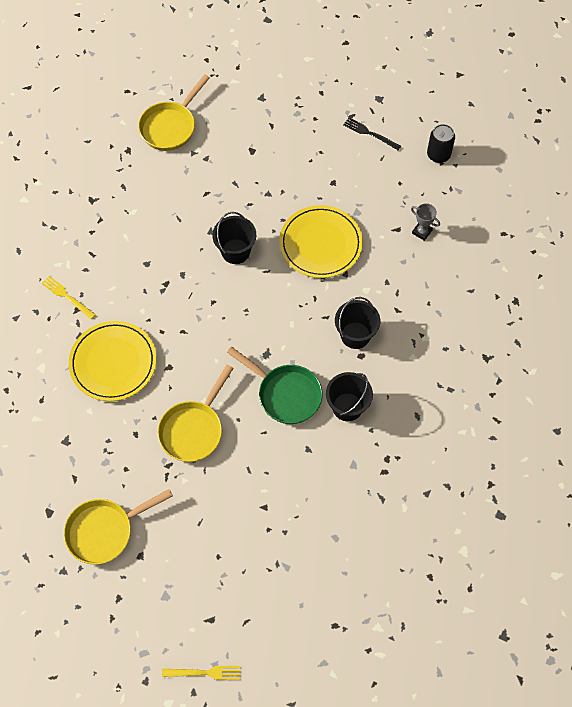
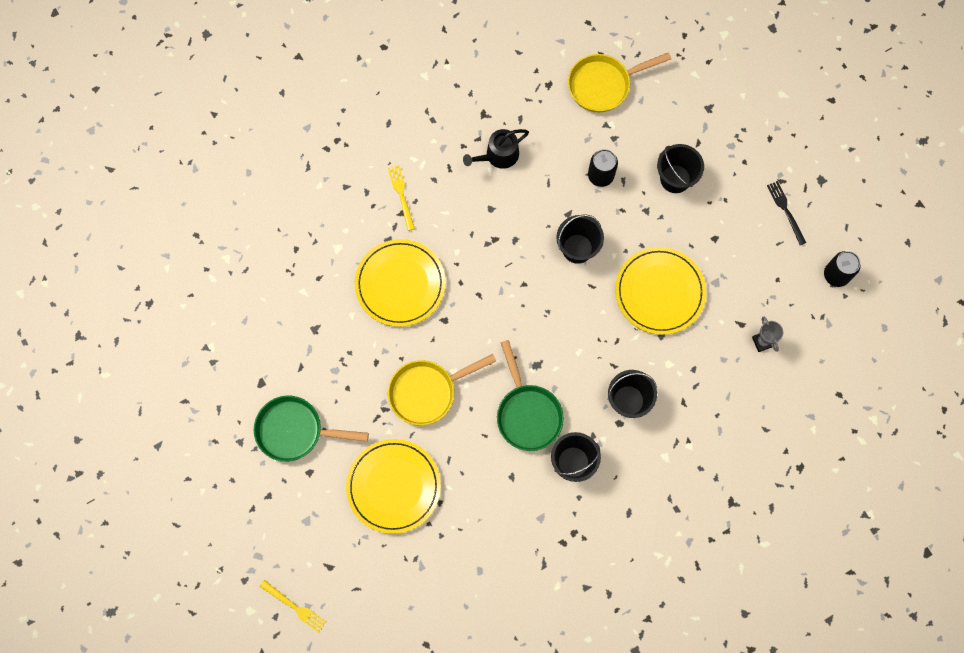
camera: 35 degrees right, 10 degrees up
yellow pan [64,489,173,565] -> green pan [254,395,369,462]
none -> yellow plate [346,439,441,534]
none -> black watering can [463,129,529,169]
none -> black can [588,149,618,187]
none -> black bucket [657,144,704,193]

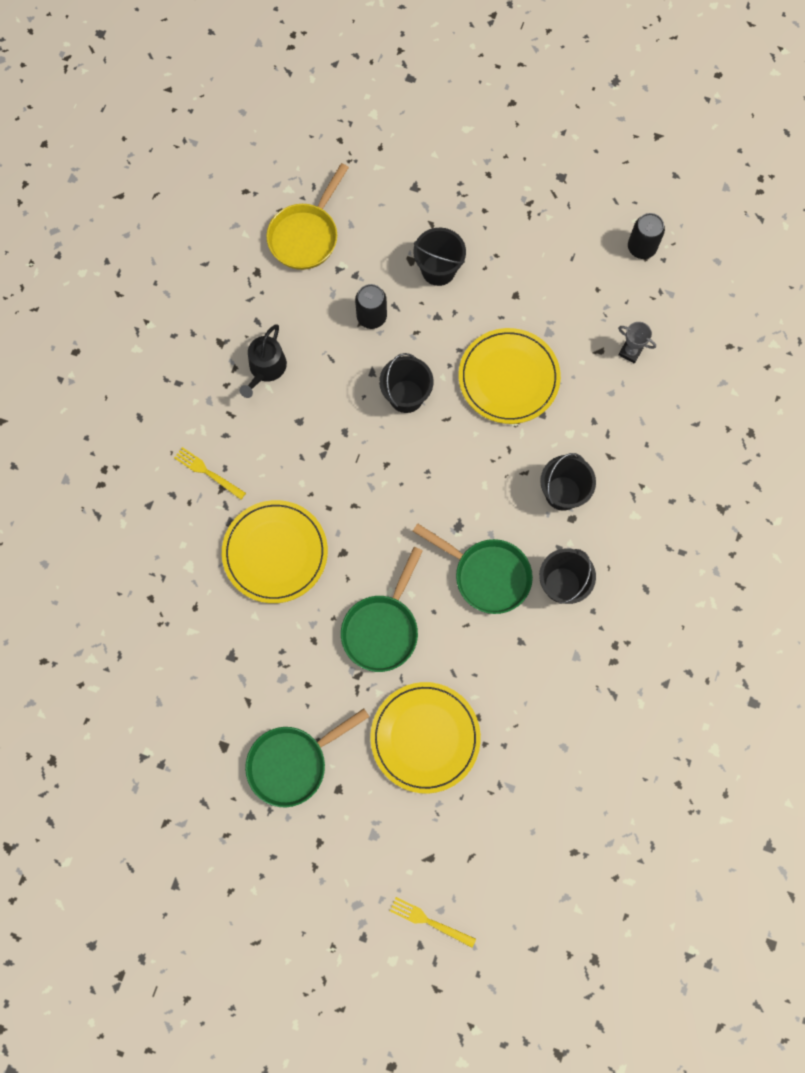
camera: 40 degrees left, 0 degrees up
yellow fork [259,580,326,633] -> yellow fork turned 150 degrees counterclockwise [390,897,476,948]
yellow pan [388,354,496,425] -> green pan [341,547,423,672]
black fork [767,181,806,245] -> none

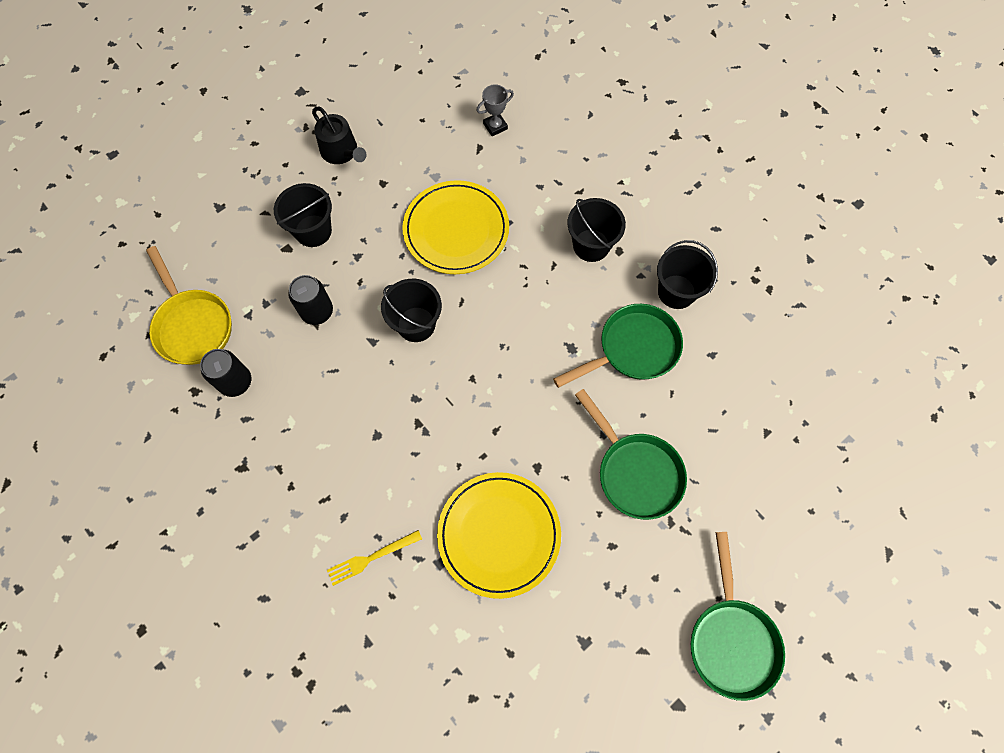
camera: 60 degrees left, 5 degrees down
black watering can [240,325,287,398] -> black watering can moved to [312,107,367,164]
yellow plate [370,682,481,794] -> none
yellow fork [390,897,476,948] -> none
black can [628,213,665,259] -> black can moved to [200,349,251,397]

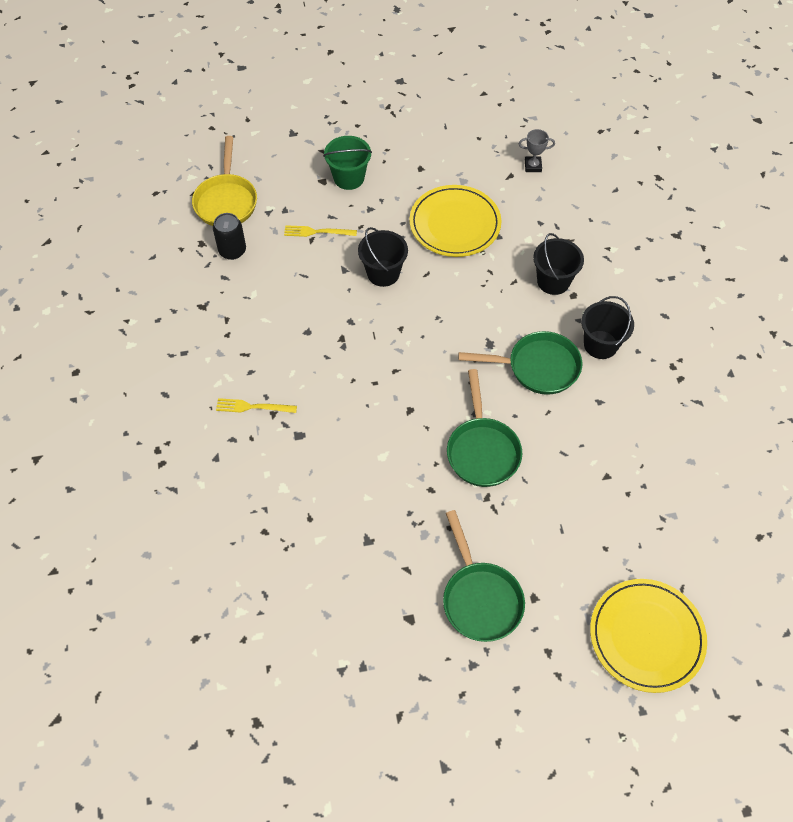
camera: 30 degrees right, 10 degrees down
black bucket [274,183,332,247] -> green bucket [323,136,372,190]
black can [288,275,333,325] -> yellow fork [284,225,357,237]
black watering can [312,107,367,164] -> none
yellow plate [437,472,561,599] -> yellow plate moved to [590,579,707,693]
green pan [691,532,785,701] -> green pan turned 45 degrees counterclockwise [443,510,525,642]

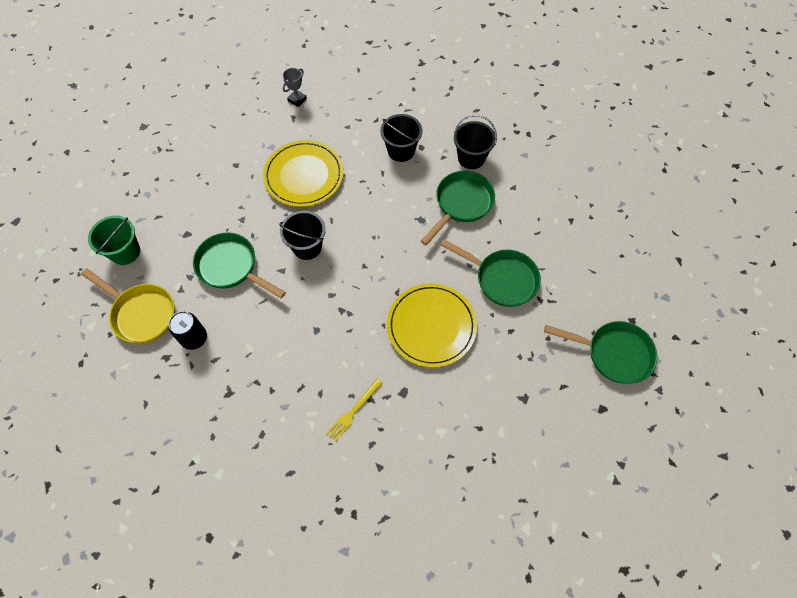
camera: 55 degrees left, 5 degrees up
yellow fork [284,225,357,237] -> green pan [193,233,286,299]
green bucket [323,136,372,190] -> green bucket moved to [88,216,140,265]
yellow plate [590,579,707,693] -> yellow plate moved to [387,283,477,367]

